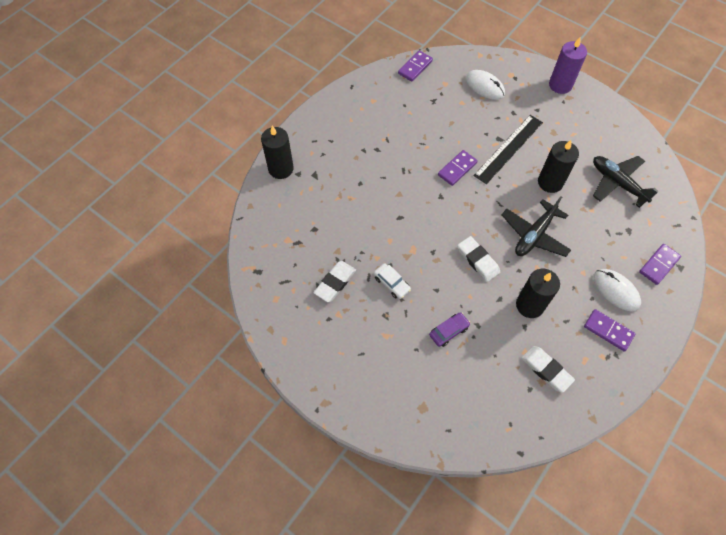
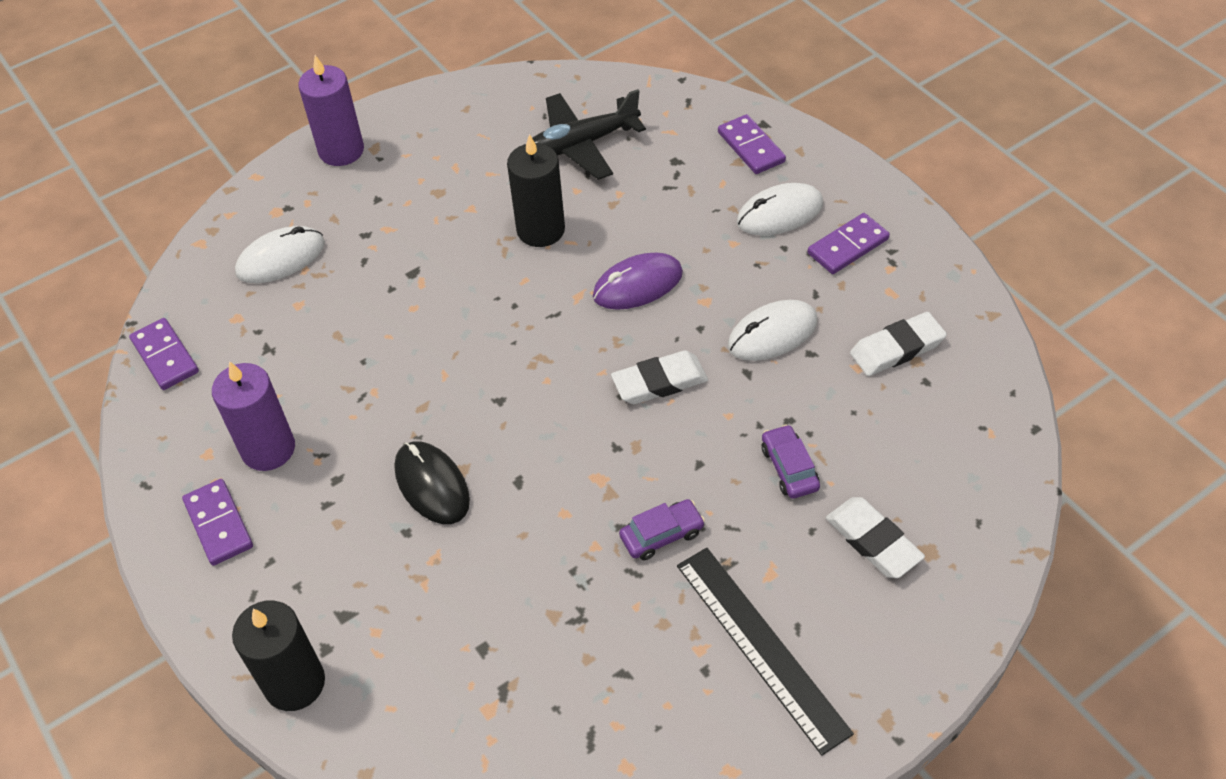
camera: 70 degrees left, 10 degrees down
white eraser [313,261,356,303] -> white eraser moved to [826,497,925,578]
white car [374,263,411,299] -> purple car [619,499,705,560]
purple domino [438,150,478,186] -> purple domino moved to [182,479,253,566]
black ruler [474,115,543,184] -> black ruler moved to [677,548,854,756]
black plane [502,196,571,257] -> purple mouse [593,253,683,310]
black candle [516,269,560,318] -> white mouse [728,300,817,361]
none -> purple candle [212,361,295,471]
none -> black mouse [395,441,470,524]

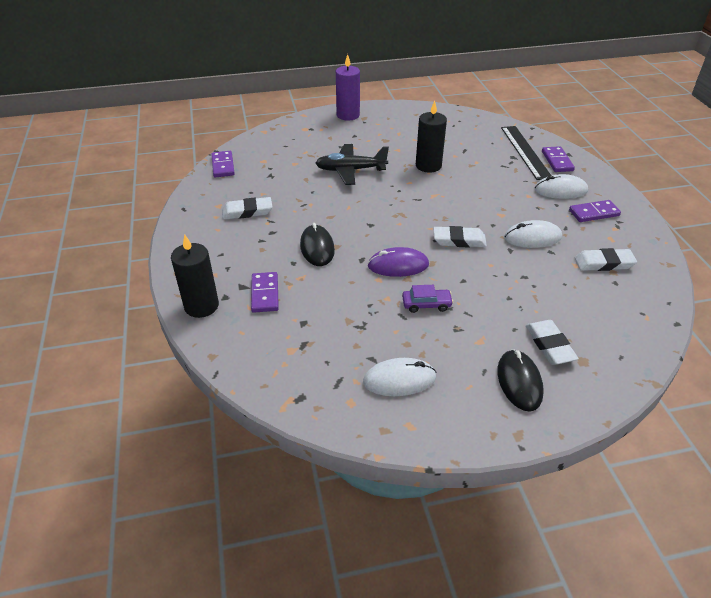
camera: 20 degrees right, 10 degrees down
purple domino [182,479,253,566] -> purple domino moved to [251,272,279,313]
purple candle [212,361,295,471] -> white eraser [222,197,272,220]
white mouse [235,226,325,283] -> white mouse moved to [363,358,437,396]
black plane [532,89,646,180] -> black plane moved to [316,144,389,185]
purple mouse [593,253,683,310] -> purple mouse moved to [367,247,429,277]
black ruler [677,548,854,756] -> black ruler moved to [501,126,551,180]
purple car [762,424,820,499] -> none
none -> black mouse [497,349,544,412]

